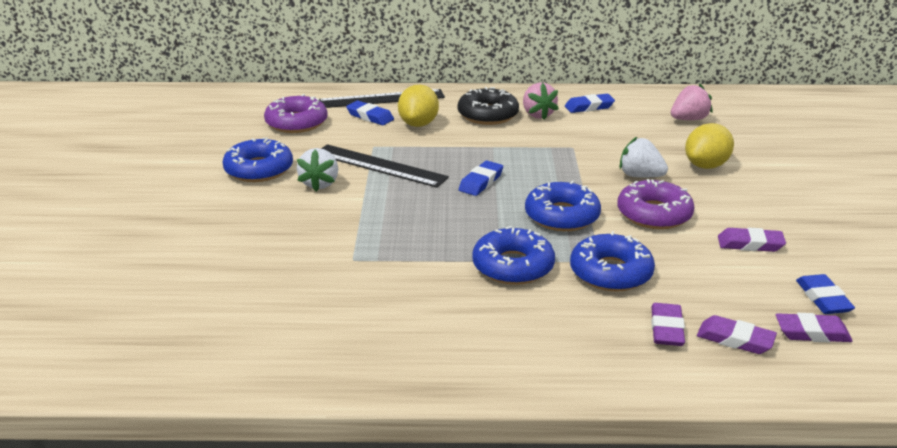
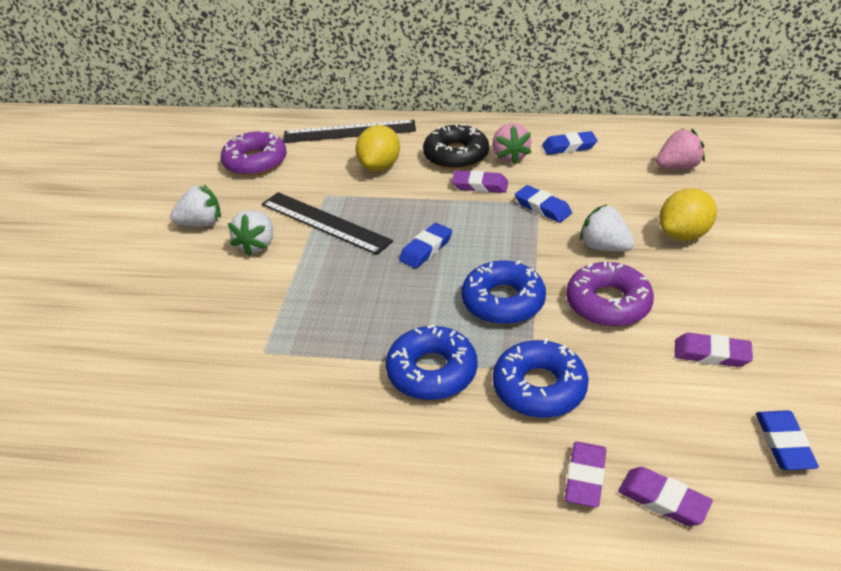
camera: 10 degrees right, 10 degrees up
blue donut [222,137,293,182] -> white strawberry [170,184,221,227]
blue eraser [346,101,394,125] -> blue eraser moved to [515,185,572,223]
purple eraser [776,313,852,342] -> purple eraser moved to [452,170,508,193]

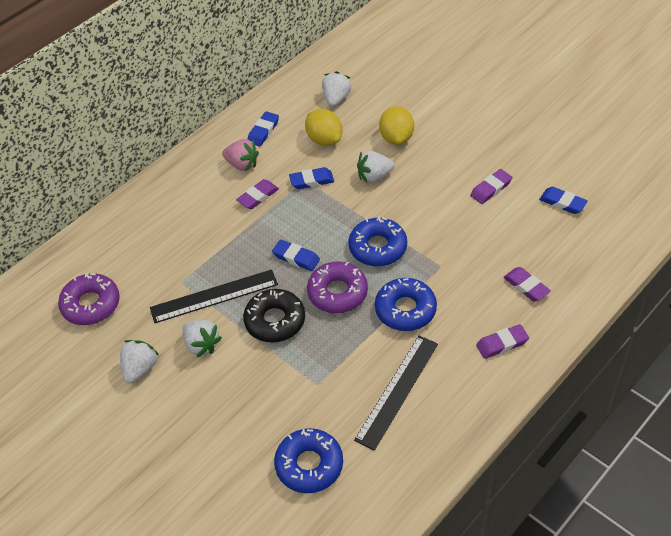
camera: 55 degrees left, 10 degrees up
black ruler [283,120,416,143] -> black ruler moved to [354,336,438,451]
yellow lemon [355,125,400,171] -> yellow lemon moved to [305,109,342,146]
blue eraser [399,223,452,268] -> blue eraser turned 45 degrees counterclockwise [272,240,320,271]
black donut [423,123,489,170] -> black donut moved to [243,289,305,343]
blue donut [493,338,589,418] -> blue donut moved to [274,428,343,493]
purple donut [566,262,654,327] -> purple donut moved to [307,261,368,313]
purple eraser [618,467,713,526] -> purple eraser moved to [476,324,529,359]
pink strawberry [656,129,705,169] -> white strawberry [322,71,351,107]

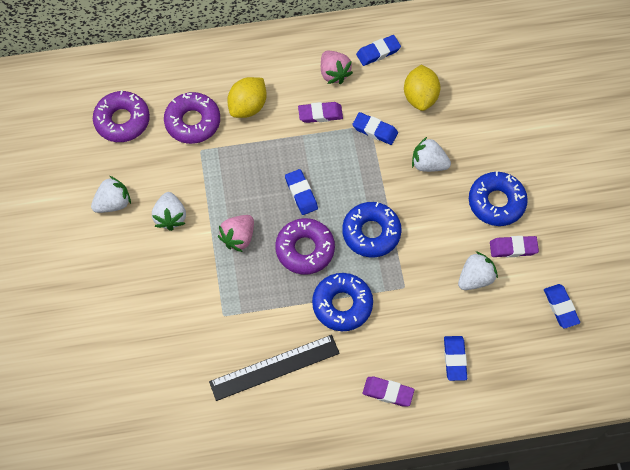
camera: 35 degrees right, 15 degrees up
black ruler [150,269,278,323] -> none
black donut [243,289,305,343] -> pink strawberry [218,215,254,252]
blue donut [274,428,343,493] -> blue donut moved to [469,171,528,226]
white strawberry [322,71,351,107] -> white strawberry moved to [458,251,498,290]
yellow lemon [379,106,414,145] -> yellow lemon moved to [227,77,267,118]
purple eraser [504,267,551,302] -> blue eraser [444,336,467,381]
none -> purple donut [164,92,220,144]

